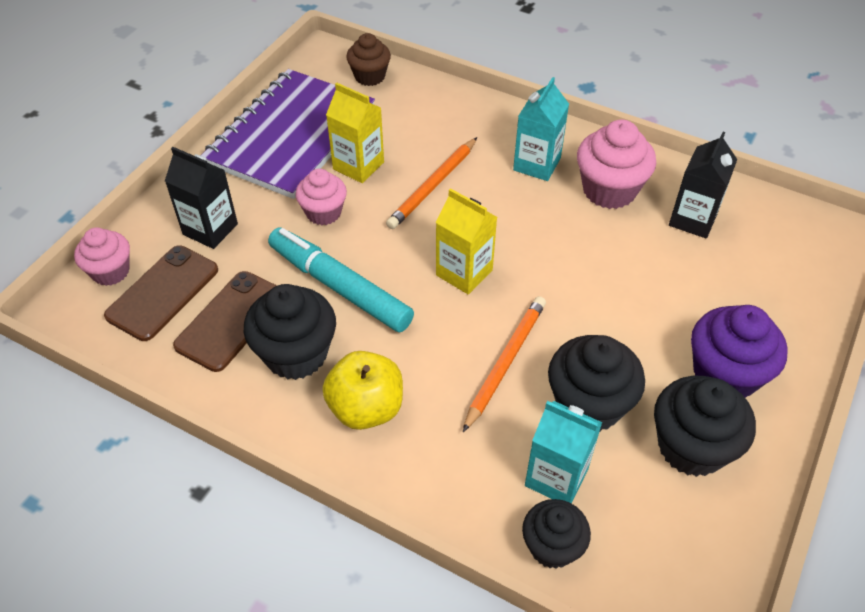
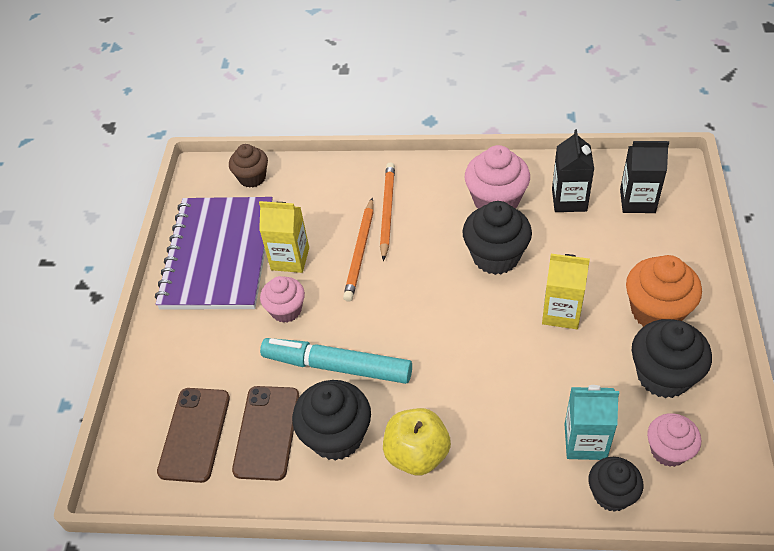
camera: 20 degrees left, 0 degrees up
pink cupcake [74,228,130,286] -> pink cupcake moved to [647,413,701,467]
black carton [165,147,238,249] -> black carton moved to [620,141,669,213]
yellow carton [436,188,497,295] -> yellow carton moved to [542,254,590,329]
orange pencil [463,296,546,432] -> orange pencil moved to [380,162,395,261]
turquoise carton [513,77,569,181] -> none
black cupcake [548,335,645,431] -> black cupcake moved to [463,201,532,275]
purple cupcake [691,305,788,398] -> orange cupcake [626,255,702,327]

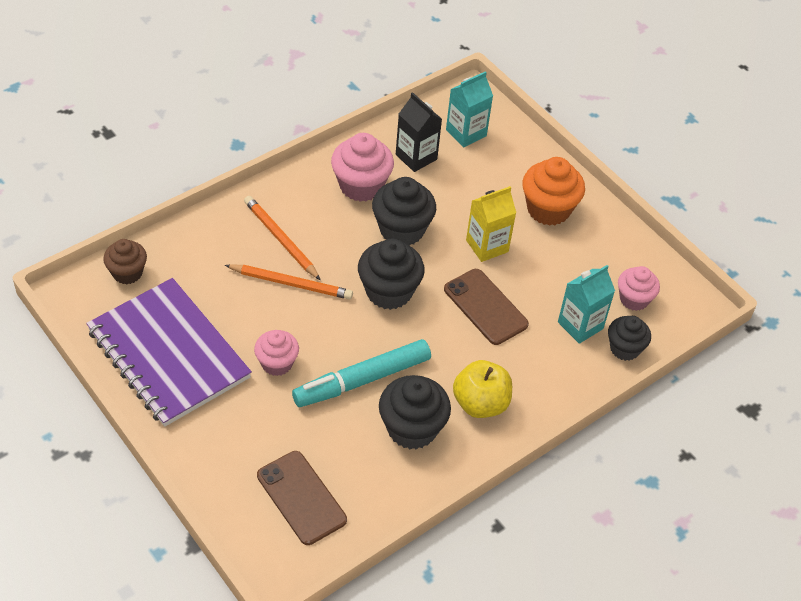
camera: 50 degrees left, 0 degrees up
brown phone [232,386,300,481] -> brown phone moved to [444,269,529,345]
yellow carton [259,201,309,273] -> none
orange pencil [343,198,374,302] -> orange pencil turned 45 degrees counterclockwise [225,264,353,300]
black carton [620,141,669,213] -> turquoise carton [446,71,493,147]
black cupcake [632,319,712,398] -> black cupcake moved to [358,239,425,310]

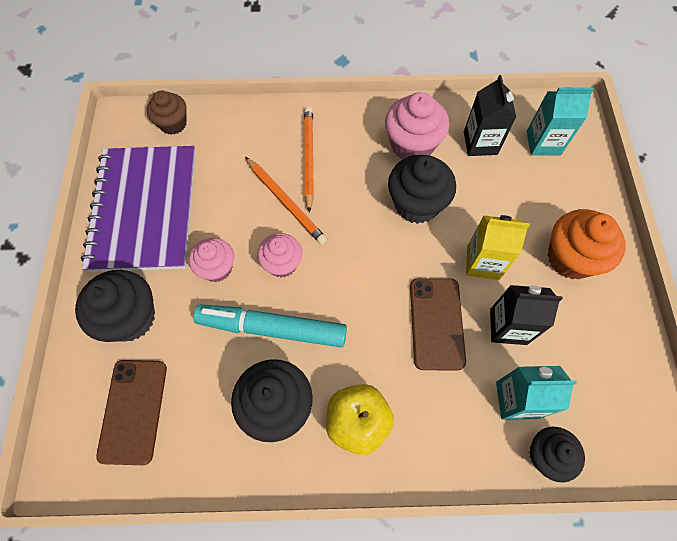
camera: 40 degrees right, 15 degrees up
black cupcake [358,239,425,310] -> black cupcake moved to [75,270,155,342]
pink cupcake [618,266,660,311] -> pink cupcake moved to [257,233,302,277]
none -> black carton [490,285,563,345]

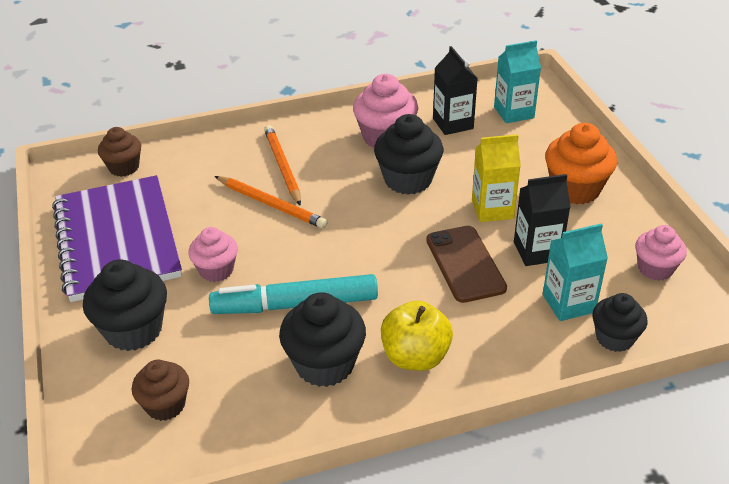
camera: 15 degrees left, 25 degrees down
brown phone [96,360,167,465] -> brown cupcake [132,359,189,421]
pink cupcake [257,233,302,277] -> pink cupcake moved to [635,225,687,281]

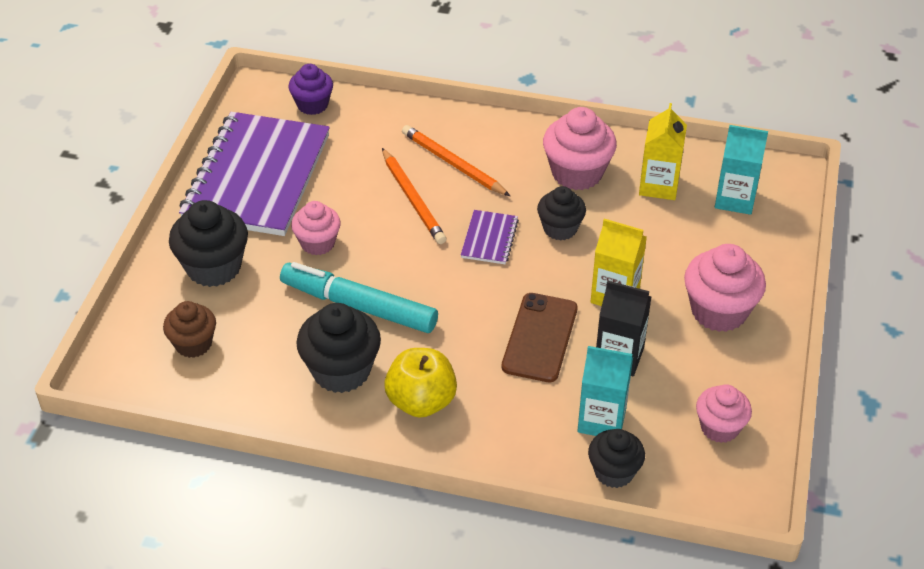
camera: 30 degrees right, 5 degrees up
brown cupcake [98,127,141,177] -> purple cupcake [288,64,333,115]
orange pencil [264,125,301,206] -> orange pencil turned 60 degrees counterclockwise [402,125,510,196]
black cupcake [374,114,444,195] -> black cupcake [537,186,586,241], size x0.64
black carton [433,46,477,135] -> yellow carton [639,103,687,200]
orange cupcake [545,123,617,204] -> pink cupcake [684,244,766,332]
none -> purple notebook [461,210,519,264]

